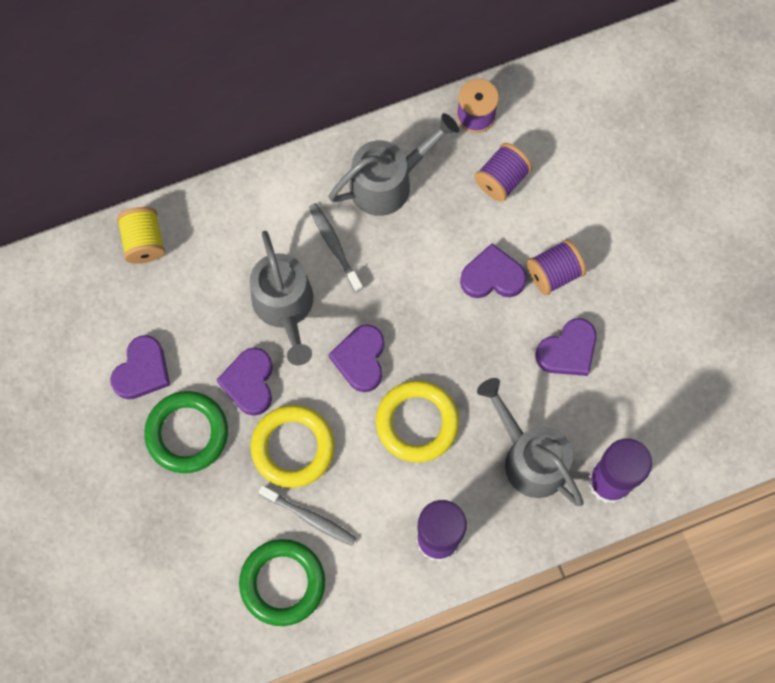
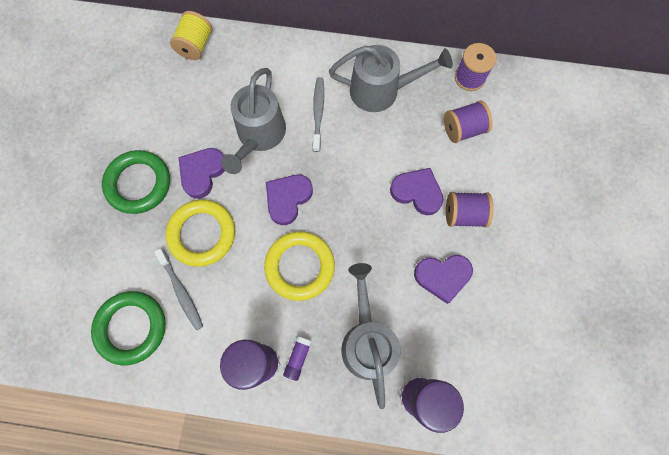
camera: 30 degrees right, 0 degrees up
purple heart [110,335,170,399] -> none
none -> purple glue stick [283,336,312,381]

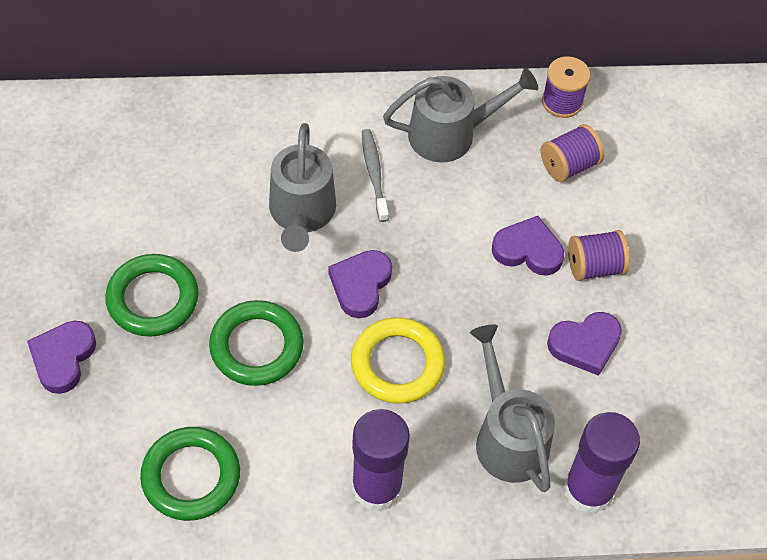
camera: 15 degrees left, 15 degrees down
grey toothbrush [155,248,203,330] -> none
yellow ring [166,200,235,267] -> green ring [209,300,304,386]
yellow spool [170,11,212,60] -> none
purple heart [178,148,225,199] -> purple heart moved to [27,321,96,394]
purple glue stick [283,336,312,381] -> none

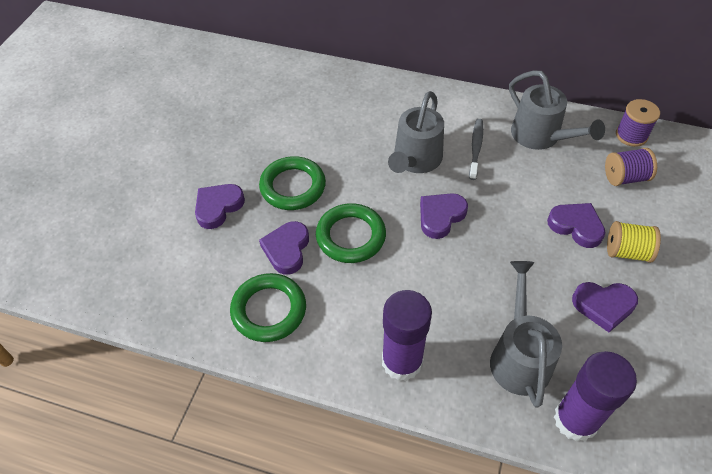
camera: 25 degrees right, 5 degrees down
yellow ring [351,317,445,404] -> none
grey watering can [383,68,538,163] -> grey watering can turned 45 degrees clockwise [509,70,605,150]
purple spool [568,230,630,281] -> yellow spool [607,221,661,263]
none -> purple heart [259,221,309,275]

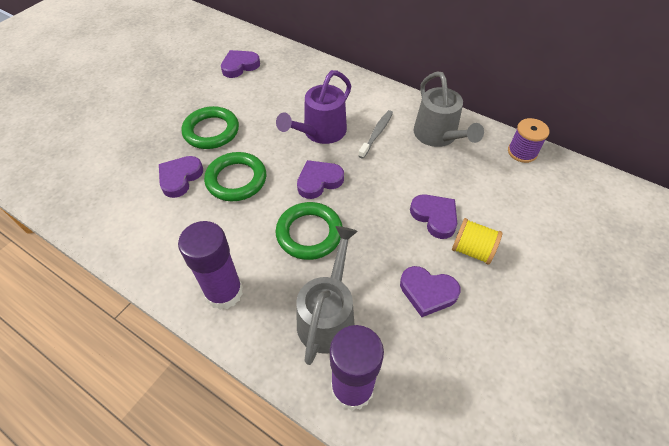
camera: 15 degrees right, 0 degrees up
purple heart [195,184,245,229] -> purple heart moved to [221,50,260,78]
green ring [230,273,306,342] -> green ring moved to [275,202,343,260]
grey watering can [388,91,444,173] -> purple watering can [276,70,351,144]
purple spool [605,148,657,186] -> none

